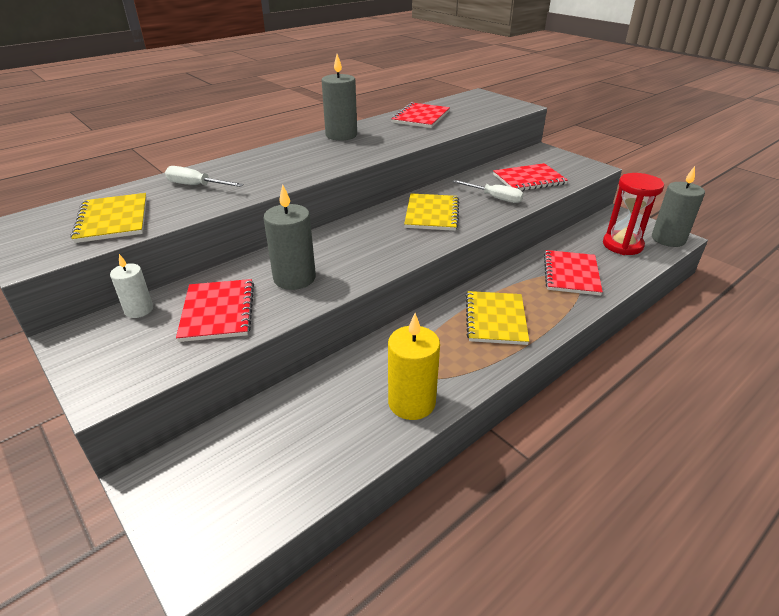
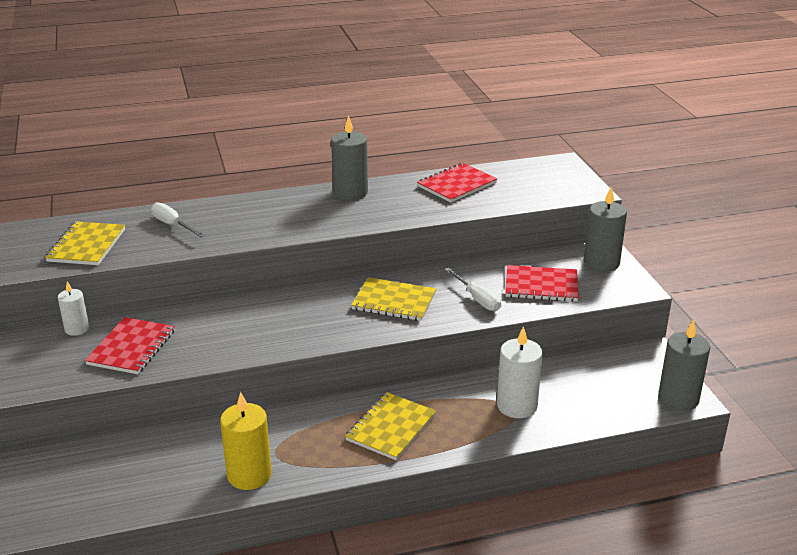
camera: 25 degrees right, 5 degrees down
grey candle [264,185,316,290] -> grey candle moved to [584,187,627,272]
yellow notebook [404,193,459,231] -> yellow notebook turned 75 degrees clockwise [351,277,436,321]
red notebook [544,250,603,296] -> white candle [497,326,543,418]
red hourglass [603,173,664,255] -> none

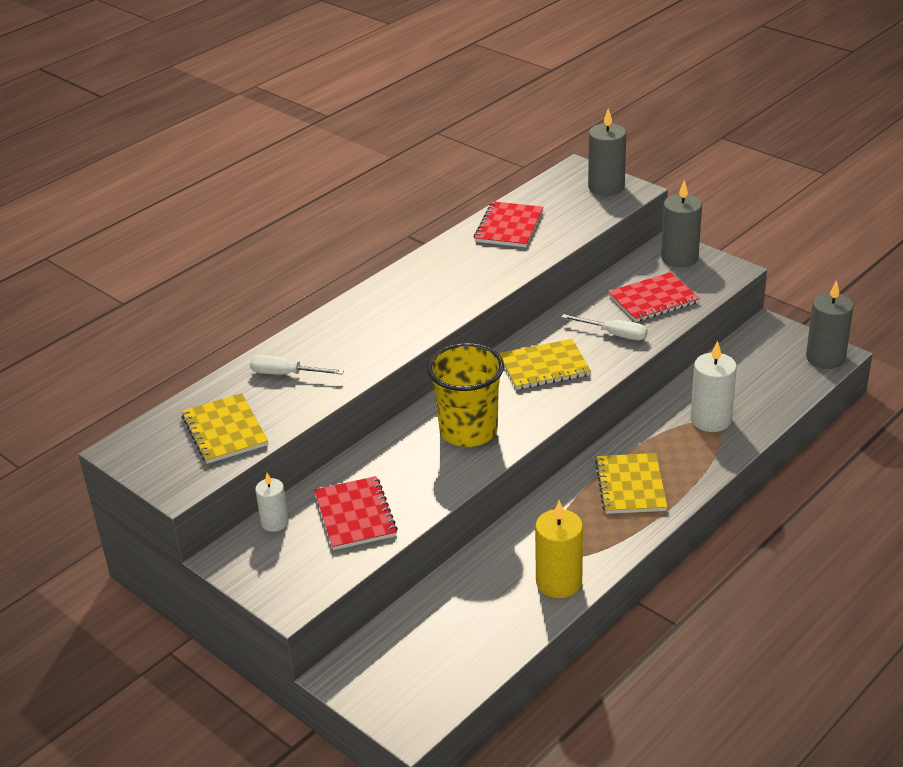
camera: 30 degrees left, 5 degrees up
grey candle [331,115,368,200] -> grey candle moved to [588,108,626,196]
none -> yellow cup [427,343,504,447]

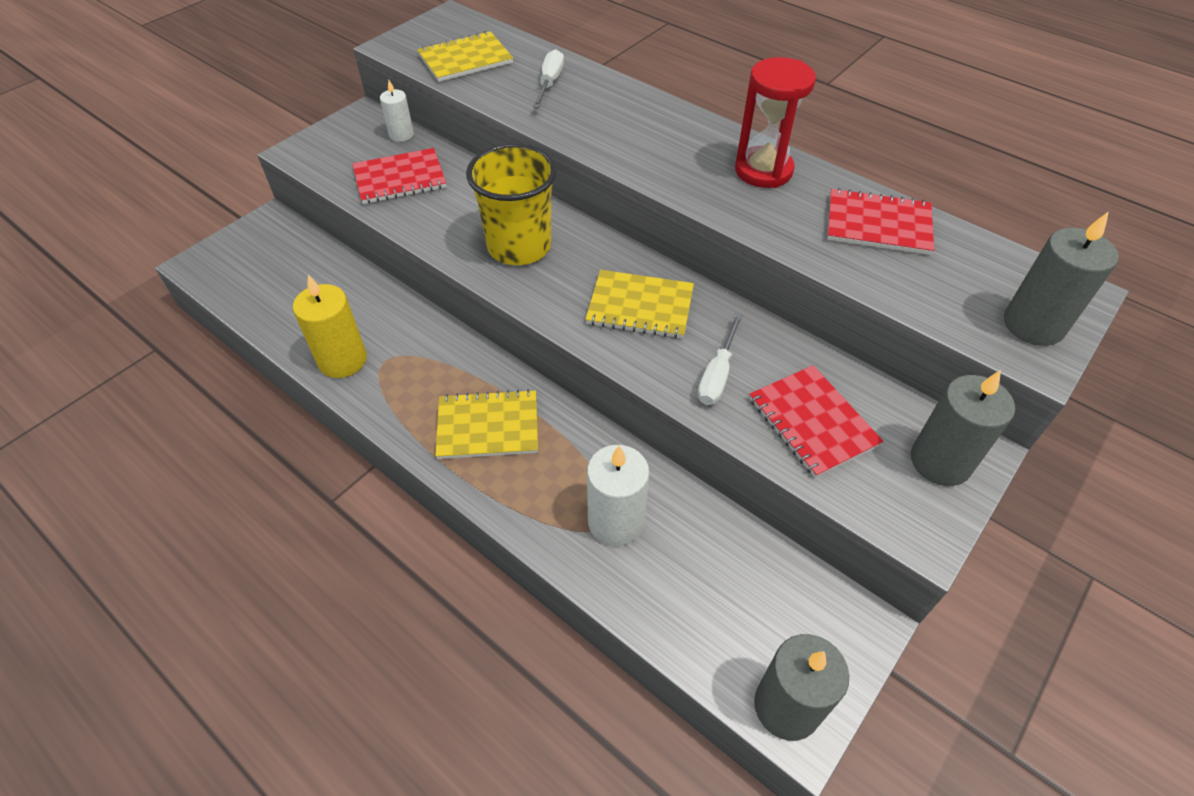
camera: 85 degrees right, 15 degrees up
yellow notebook [499,339,591,390] -> yellow notebook turned 60 degrees counterclockwise [585,270,694,338]
none -> red hourglass [735,57,816,188]

